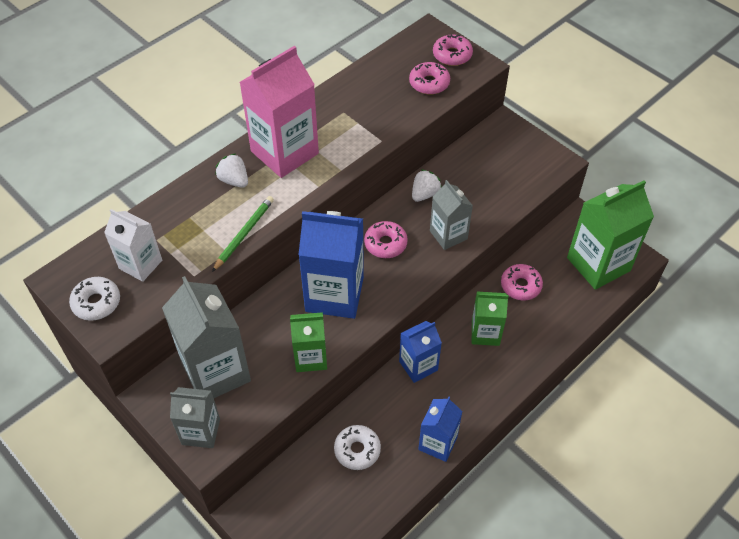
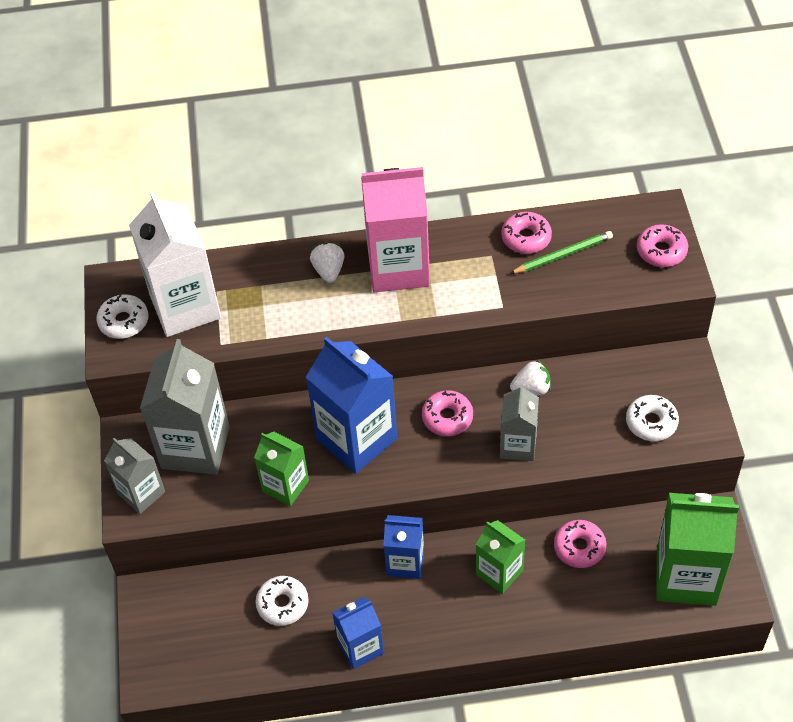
camera: 40 degrees right, 0 degrees up
white carton [104,209,162,282] -> white carton [129,191,221,337], size x1.73
green pencil [212,196,274,272] -> green pencil moved to [509,231,613,274]
pink donut [409,62,450,95] -> pink donut moved to [501,212,552,254]
none -> white donut [626,395,679,441]

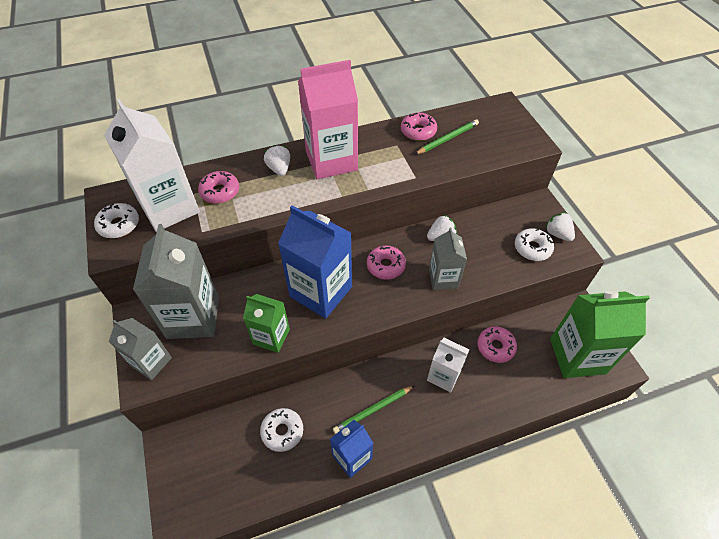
camera: 15 degrees left, 0 degrees up
blue carton [384,515,424,579] -> none
green carton [476,520,525,594] -> white carton [427,338,470,393]
pink donut [637,224,688,267] -> pink donut moved to [198,171,239,204]
none -> green pencil [333,385,415,434]
none -> white strawberry [545,212,575,241]

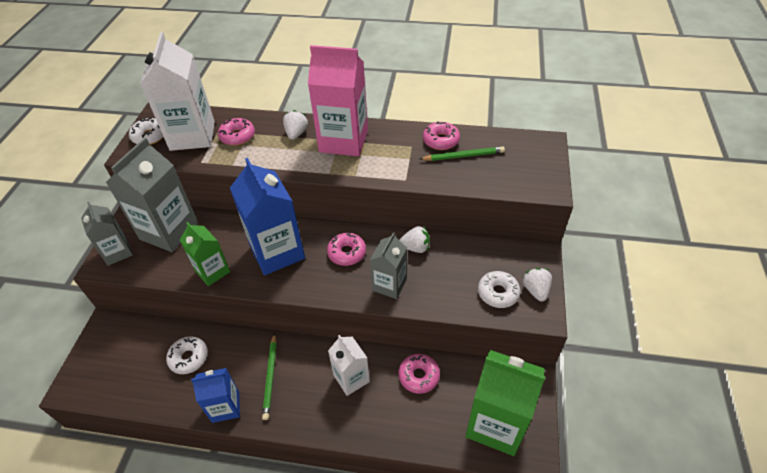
camera: 30 degrees right, 5 degrees down
green pencil [333,385,415,434] -> green pencil turned 90 degrees counterclockwise [262,333,277,420]

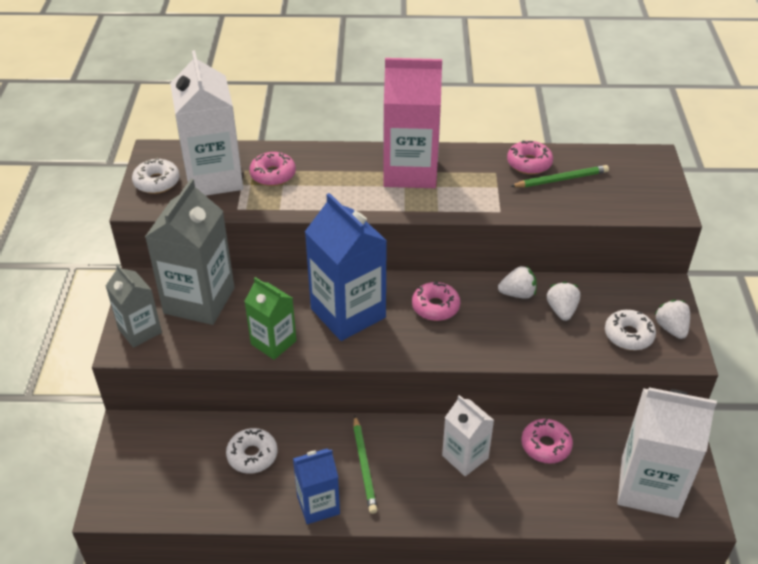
camera: 10 degrees left, 5 degrees down
white strawberry [283,110,308,140] -> white strawberry moved to [547,282,580,321]
grey carton [370,232,407,299] -> none
green carton [465,350,546,456] -> white carton [617,387,717,518]

